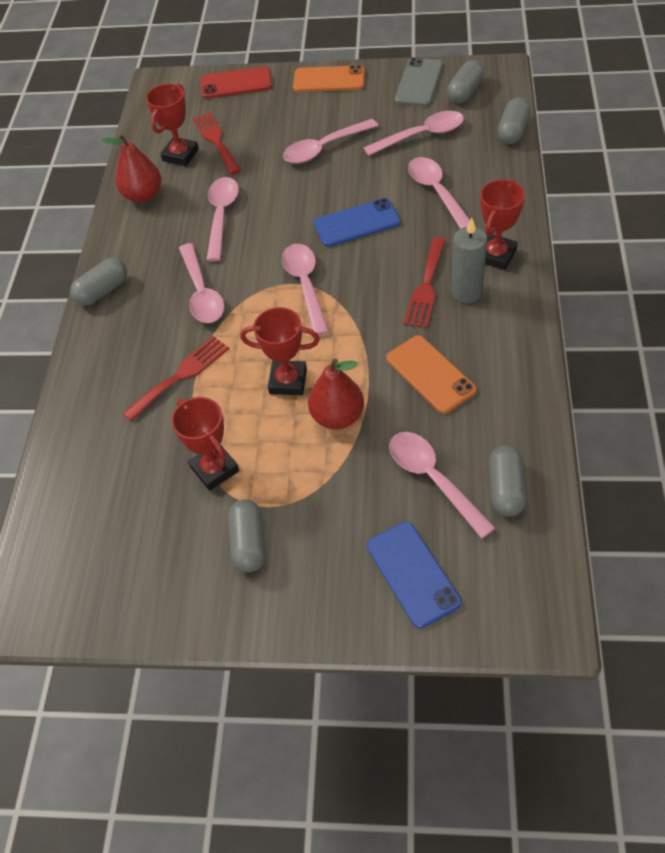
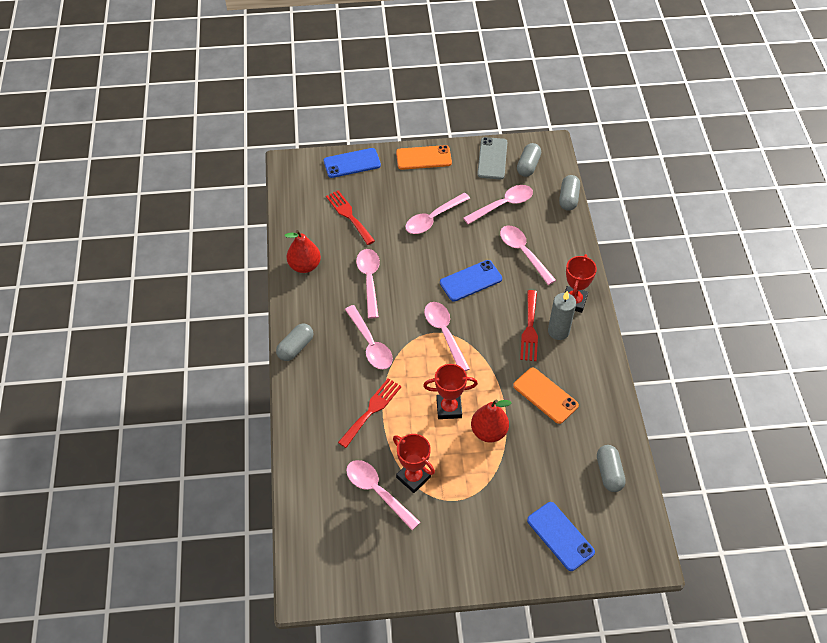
camera: 15 degrees left, 0 degrees up
red trophy [146,84,199,166] -> none
red phone [201,66,272,99] -> blue phone [324,148,381,178]
grey capsule [228,499,266,572] -> none
pink spoon [389,432,495,539] -> pink spoon moved to [346,460,421,530]

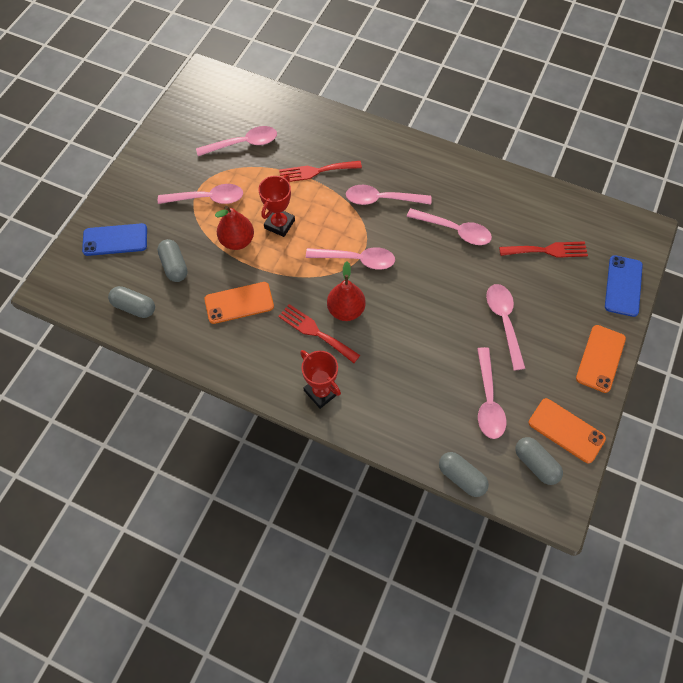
camera: 120 degrees right, 10 degrees up
grey capsule [276,324,313,361] -> grey capsule moved to [157,239,187,282]
red pear [285,230,321,273] -> red pear moved to [327,261,366,321]
red fork [338,378,402,448] -> red fork turned 105 degrees clockwise [279,161,362,182]
red trophy [393,434,435,493] -> none
blue phone [440,260,502,302] -> none
grey phone [477,137,507,179] -> orange phone [528,398,606,463]
pink spoon [500,226,556,285] -> pink spoon moved to [158,184,243,204]
grey candle [548,291,576,340] -> none

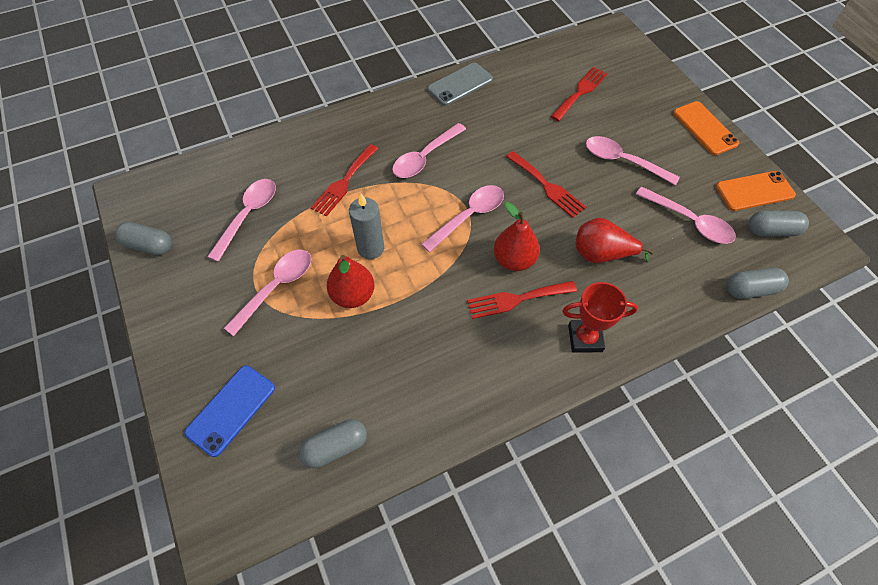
camera: 50 degrees left, 5 degrees down
grey capsule [157,239,187,282] -> grey capsule moved to [115,222,172,255]
orange phone [205,282,274,324] -> none
red trophy [258,175,295,237] -> grey candle [349,194,384,259]
pink spoon [407,208,492,245] -> none
blue phone [605,255,643,317] -> none
none -> grey phone [427,63,493,106]
none -> red fork [506,151,586,218]
none -> red pear [576,218,654,263]

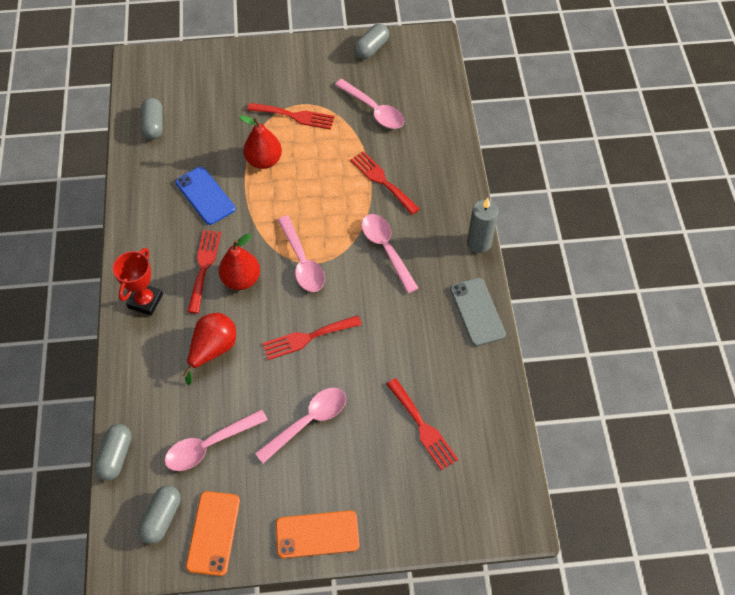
camera: 110 degrees right, 0 degrees up
blue phone [184,366,275,457] -> blue phone moved to [176,166,235,225]
pink spoon [224,250,311,336] -> red fork [247,103,335,130]
grey candle [349,194,384,259] -> grey candle moved to [467,198,498,253]

